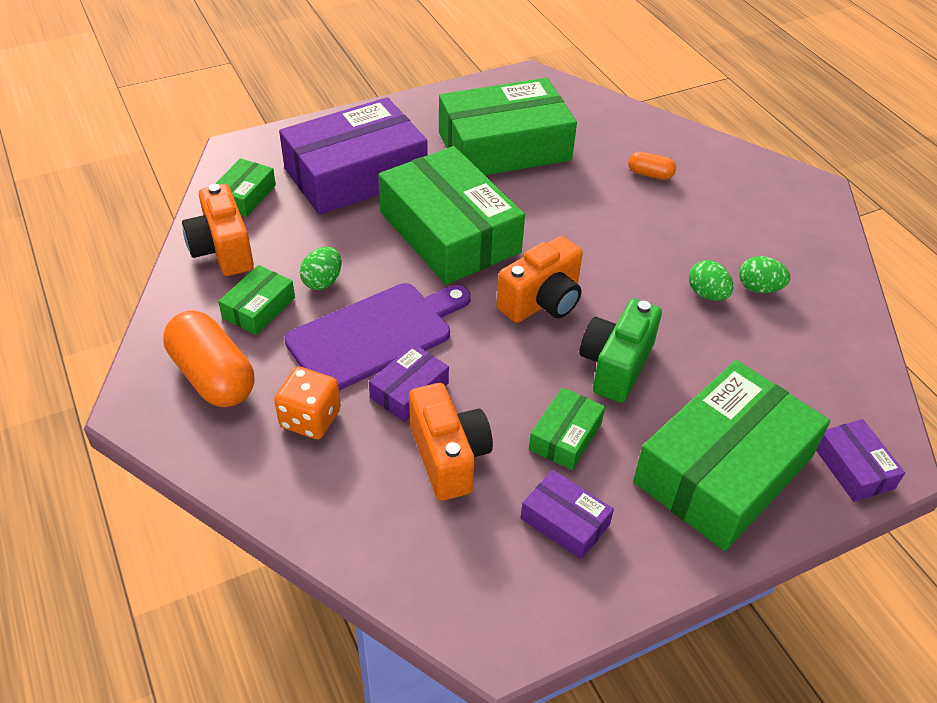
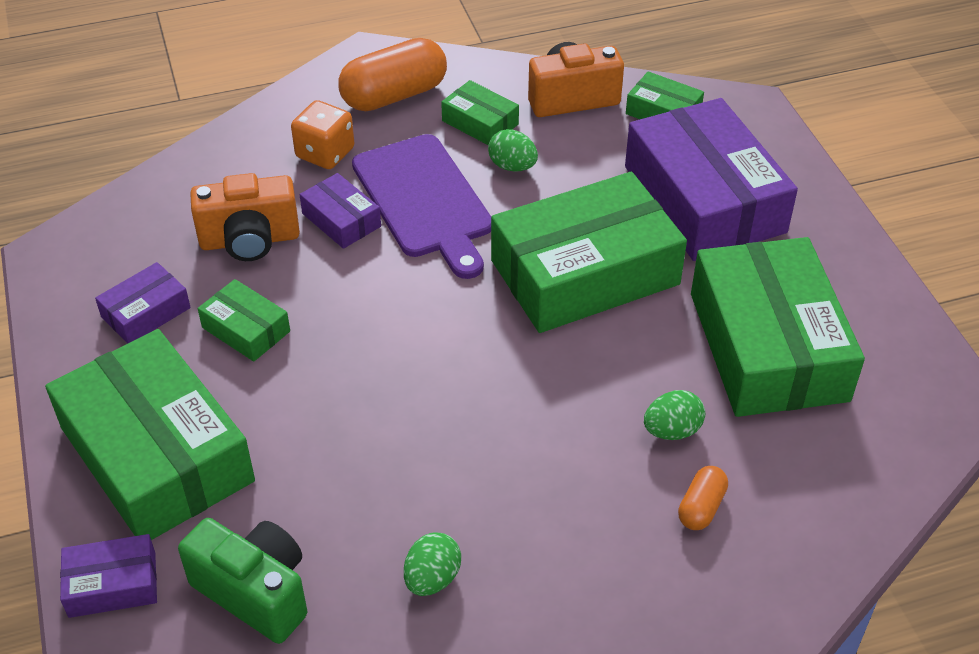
camera: 100 degrees right, 0 degrees up
orange camera [497,236,583,323] -> none
green camera [579,299,662,403] -> green camera moved to [178,518,307,644]
green egg [689,260,733,301] -> green egg moved to [644,390,705,440]

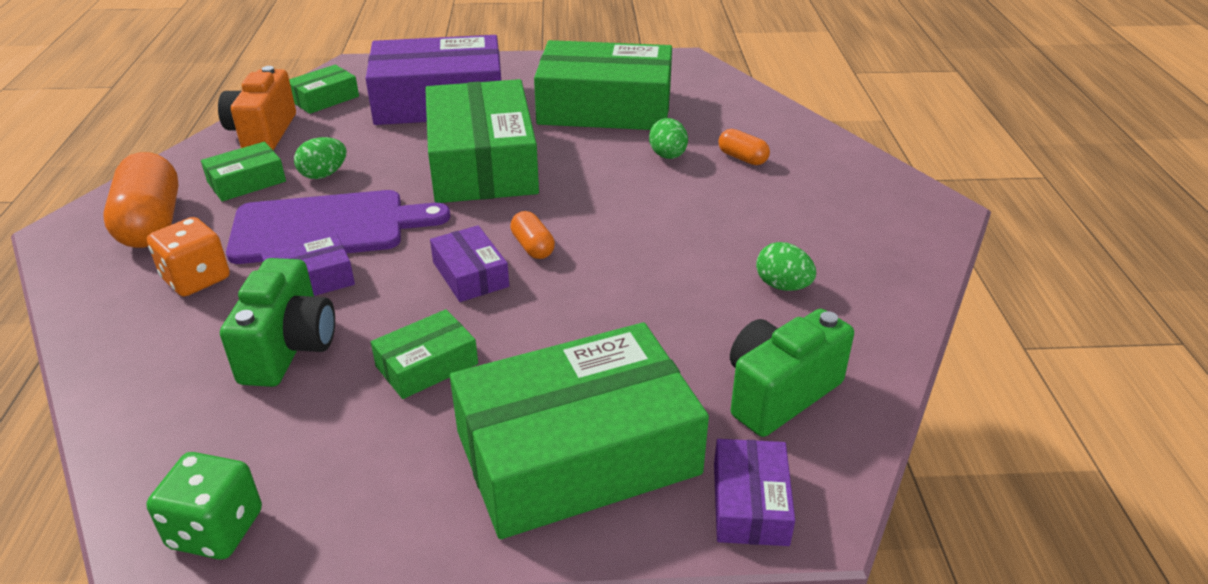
camera: 75 degrees left, 10 degrees down
purple box [95,262,191,343] -> purple box moved to [430,225,509,302]
orange camera [190,173,300,261] -> green camera [220,258,335,387]
none -> green dice [146,452,262,560]
none -> orange capsule [510,211,555,259]

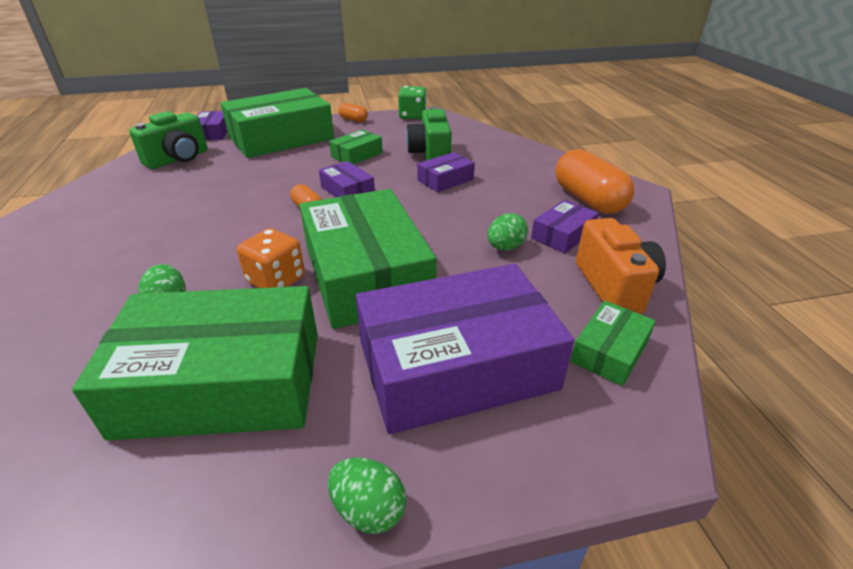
camera: 170 degrees right, 0 degrees up
orange dice [147,217,230,296] -> orange dice moved to [237,228,305,288]
green box [201,142,286,201] -> purple box [531,200,599,253]
purple cutting board [226,190,450,264] -> none
orange capsule [718,129,770,165] -> orange capsule moved to [338,103,368,122]
green egg [756,242,816,291] -> green egg moved to [328,458,406,534]

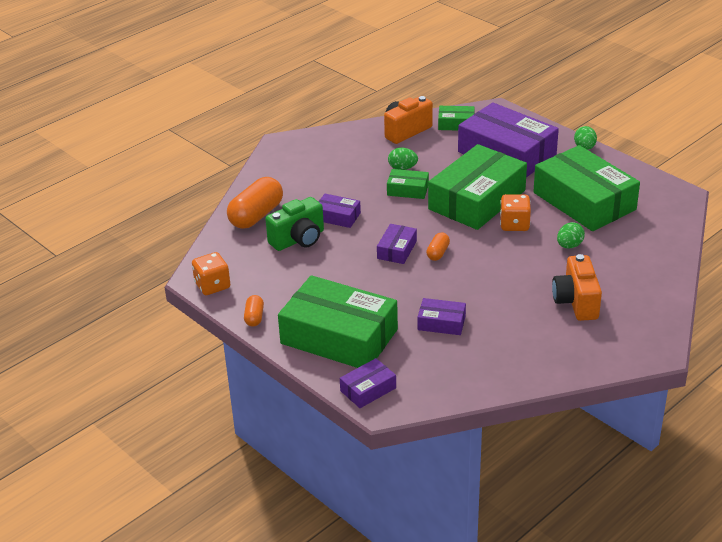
camera: 120 degrees left, 0 degrees up
green camera [129,111,207,169] -> none
green box [329,130,383,164] -> green box moved to [387,169,429,199]
green dice [398,86,427,119] -> orange dice [192,252,230,295]
purple box [531,200,599,253] -> purple box moved to [417,298,466,335]
orange capsule [555,149,635,214] -> orange capsule moved to [227,177,283,229]
none -> orange camera [552,254,602,321]

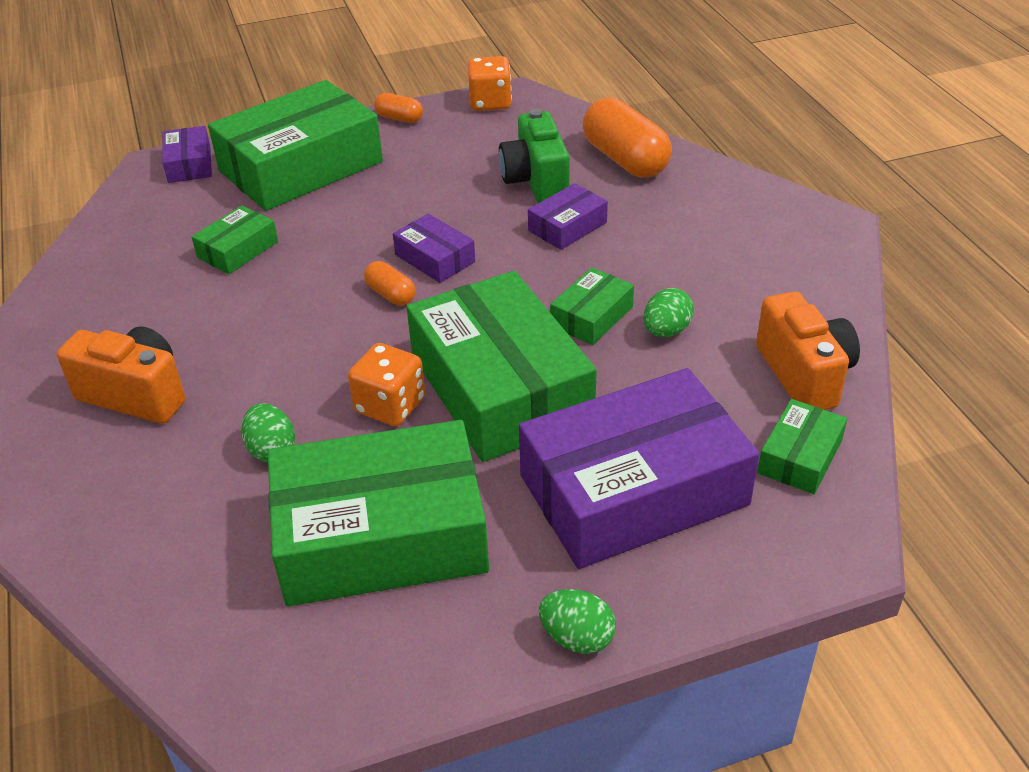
camera: 115 degrees right, 5 degrees up
purple box [417,298,466,335] -> green box [192,205,278,274]

